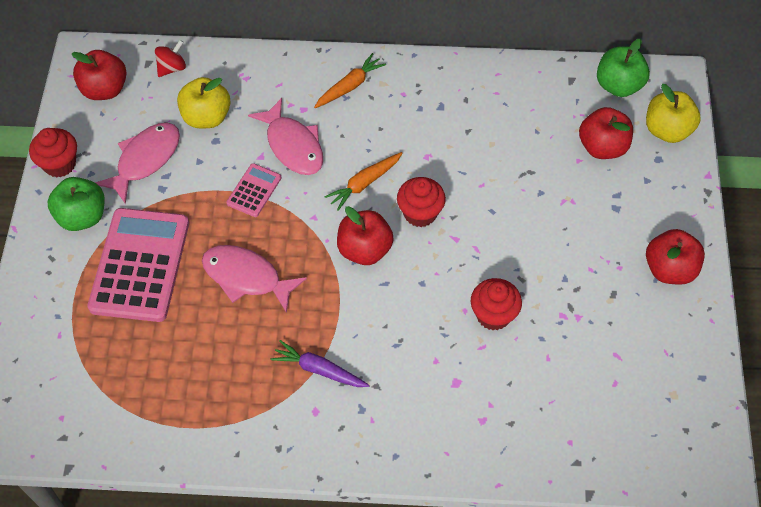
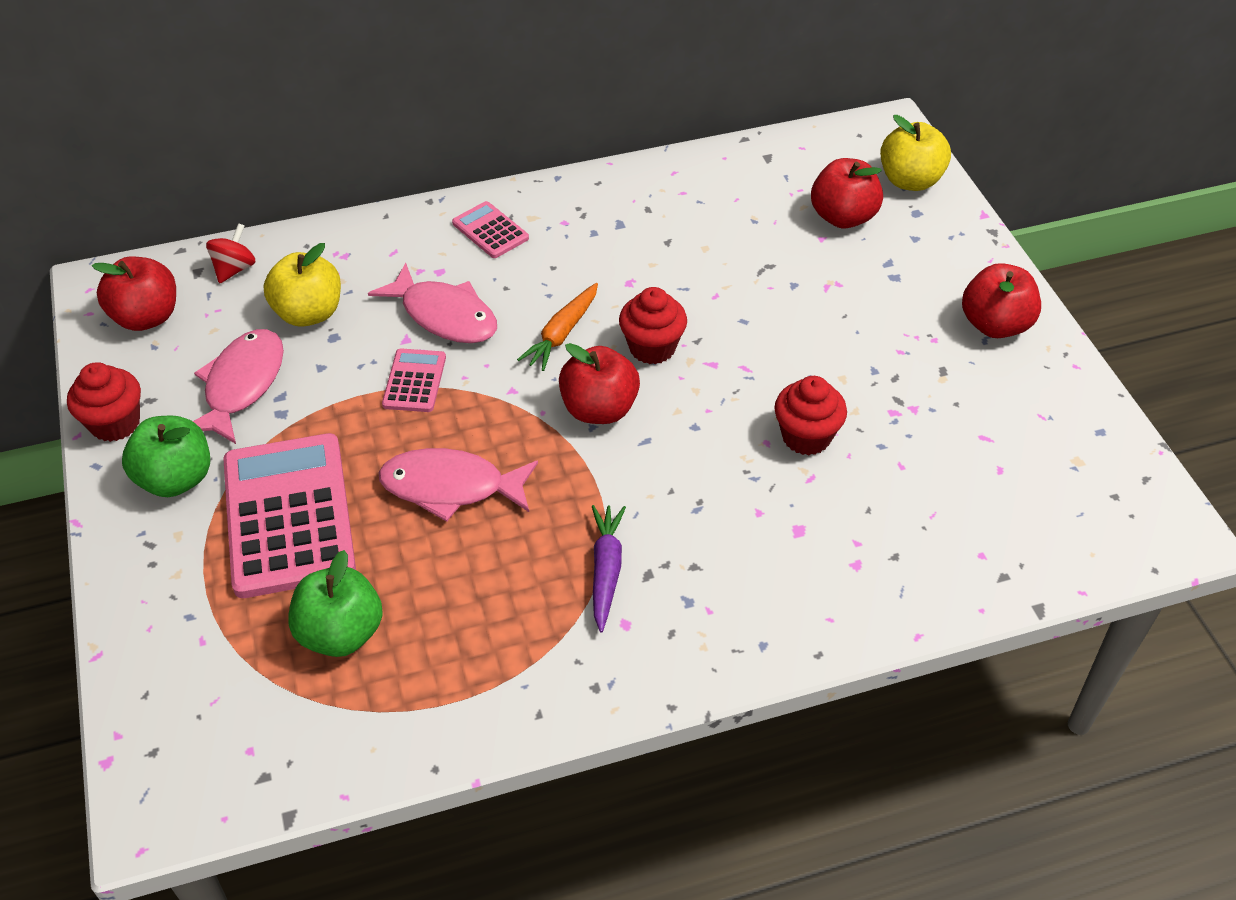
camera: 20 degrees left, 10 degrees down
purple carrot [270,340,370,387] -> purple carrot turned 90 degrees clockwise [592,505,626,633]
orange carrot [314,53,386,108] -> pink calculator [452,201,529,258]
green apple [597,39,650,97] -> green apple moved to [288,550,383,657]

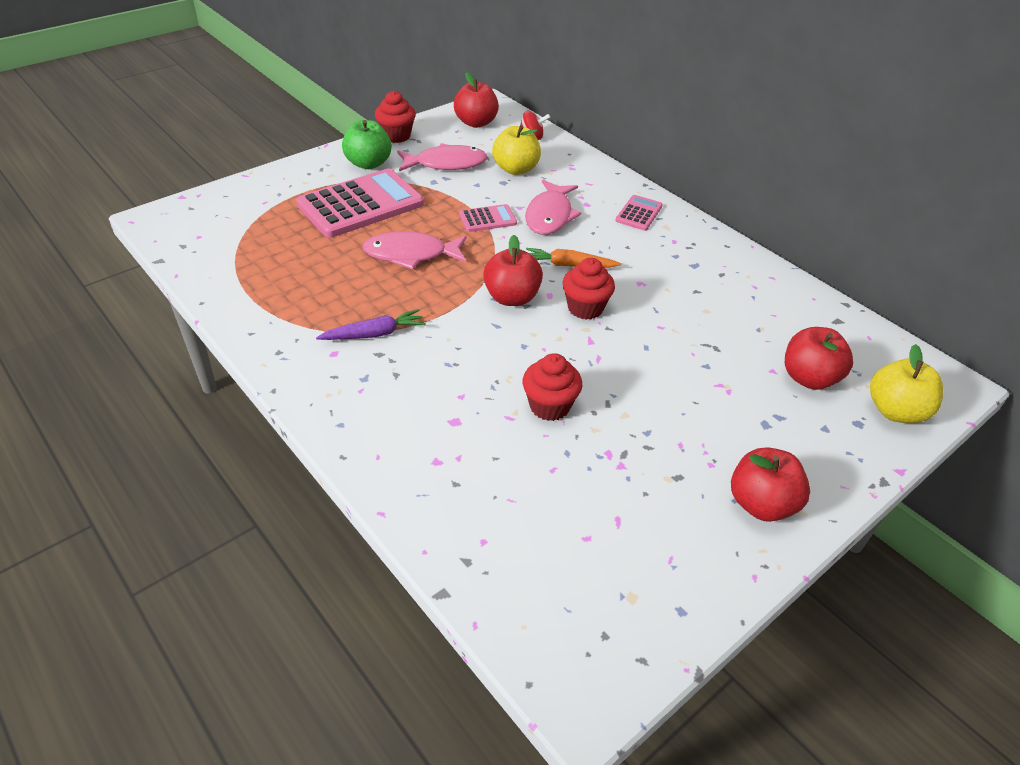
camera: 65 degrees right, 5 degrees down
green apple [288,550,383,657] -> none
pink fish [379,448,538,522] -> pink fish turned 75 degrees counterclockwise [362,231,467,270]

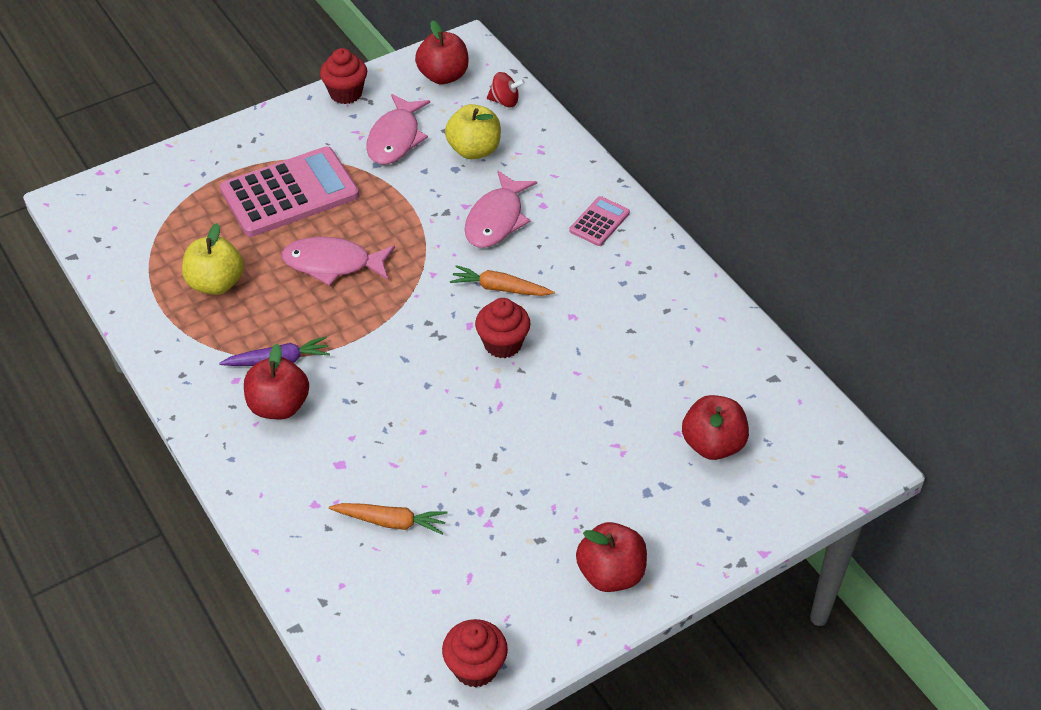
camera: 10 degrees right, 5 degrees up
green apple [342,120,392,169] -> none
pink fish [397,143,488,171] -> pink fish turned 105 degrees clockwise [366,94,430,164]
pink calculator [459,204,517,232] -> none
red apple [483,235,543,306] -> red apple moved to [244,344,309,419]
red cupcake [523,353,582,421] -> red cupcake moved to [442,619,508,688]
yellow apple [870,344,943,423] -> yellow apple moved to [182,223,244,295]
none -> orange carrot [329,503,448,534]

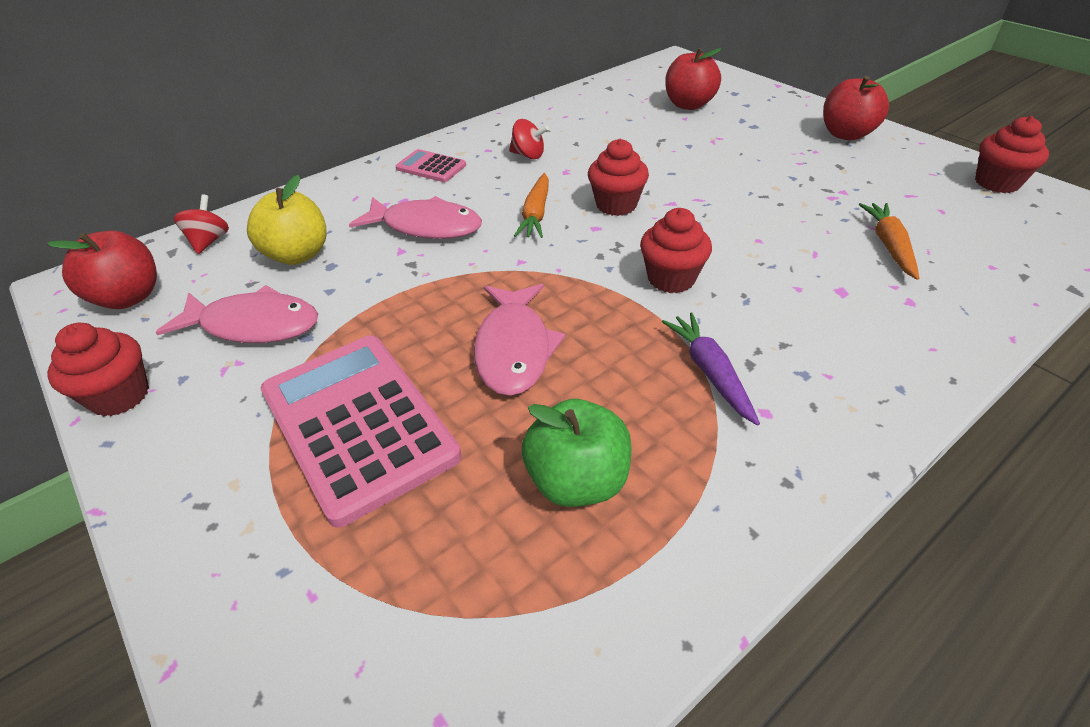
camera: 95 degrees left, 5 degrees down
yellow apple [182,223,244,295] -> green apple [522,399,632,507]
red apple [244,344,309,419] -> none
none -> red spinning top [509,119,549,159]
none -> red cupcake [640,208,712,293]

